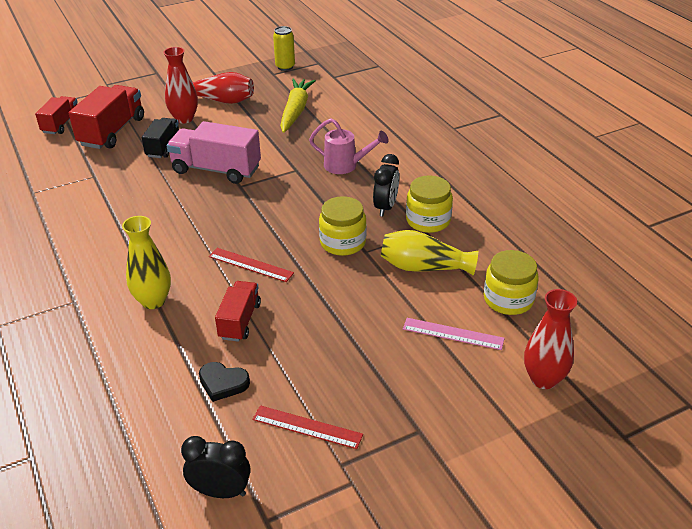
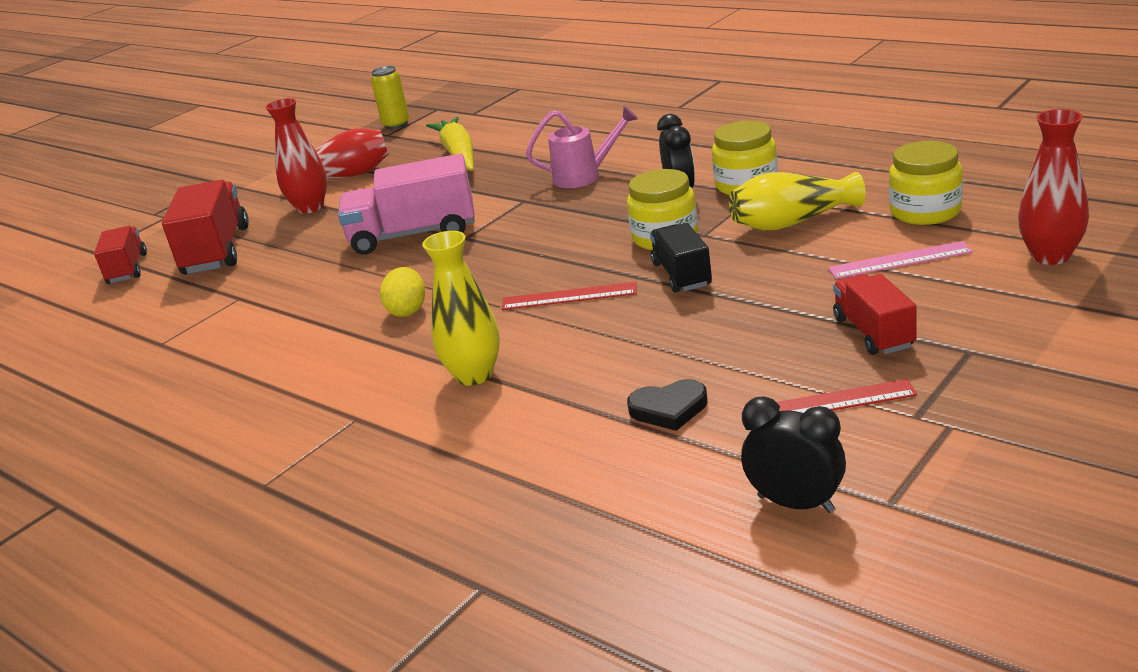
camera: 20 degrees left, 10 degrees down
black truck [142,118,179,158] -> black truck moved to [650,223,712,292]
black clock [181,436,251,498] -> black clock turned 45 degrees clockwise [741,396,846,513]
red truck [215,281,261,342] -> red truck moved to [833,274,916,355]
none -> yellow egg [380,267,425,317]

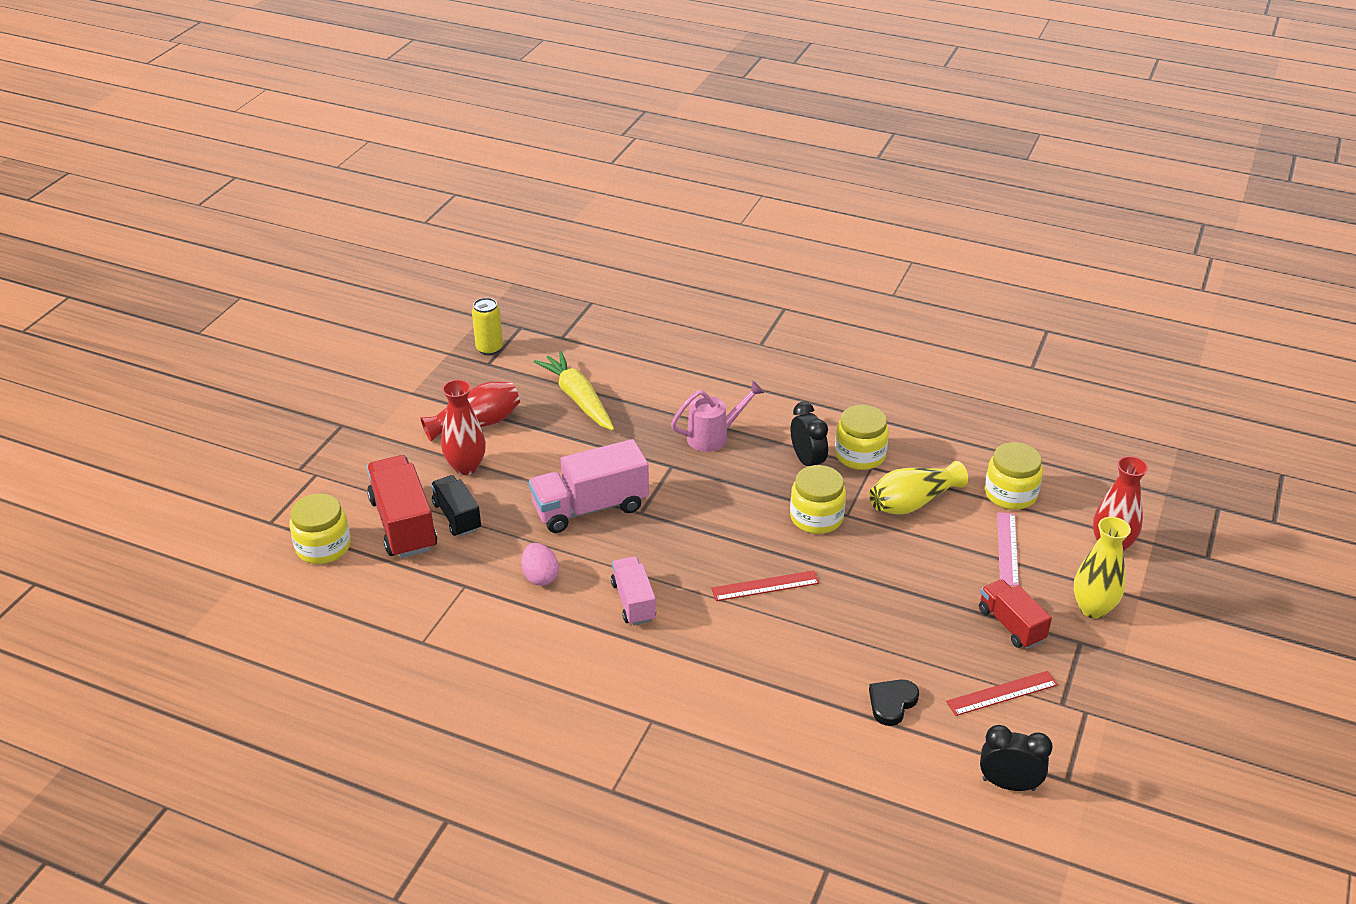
camera: 20 degrees left, 10 degrees up
red truck [94,226,147,284] -> yellow jar [290,494,351,564]
yellow egg [380,267,425,317] -> pink truck [611,556,656,625]
yellow vase [422,231,500,386] -> yellow vase moved to [1074,517,1131,619]
black heart [627,379,708,431] -> black heart turned 150 degrees clockwise [869,679,919,726]
black truck [650,223,712,292] -> black truck moved to [431,475,481,536]
pink ruler [828,241,973,279] -> pink ruler turned 60 degrees counterclockwise [997,512,1019,586]
none -> pink egg [521,543,559,586]

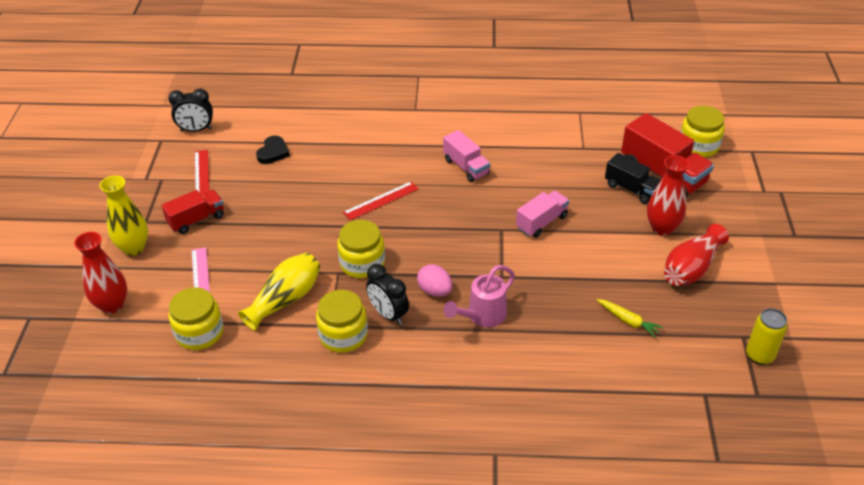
camera: 160 degrees right, 5 degrees up
pink egg [521,543,559,586] -> pink egg moved to [417,264,452,297]
pink truck [529,439,649,533] -> pink truck [516,191,569,238], size x0.61
yellow carrot [534,351,614,430] -> yellow carrot [597,299,663,338], size x0.52
red ruler [946,671,1058,716] -> red ruler turned 60 degrees counterclockwise [195,150,209,195]
red truck [979,579,1052,649] -> red truck turned 75 degrees counterclockwise [161,190,224,234]

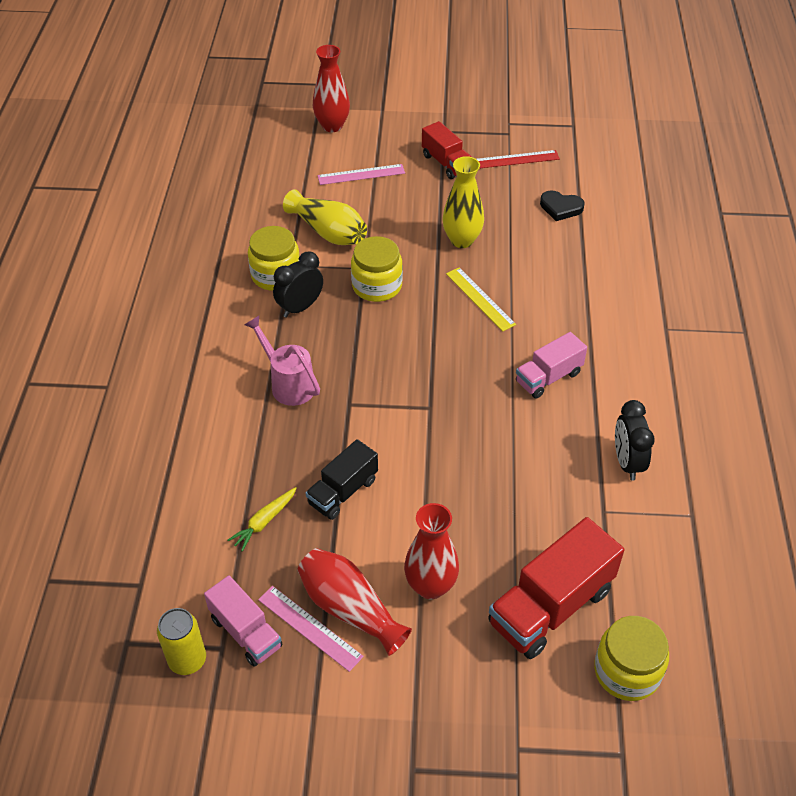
camera: 90 degrees right, 5 degrees up
yellow vase [100,175,148,256] -> yellow vase moved to [442,156,484,248]
black clock [168,88,213,132] -> black clock moved to [615,400,655,480]
yellow jar [169,287,223,350] -> none
red ruler [343,182,418,220] -> yellow ruler [446,268,516,331]
pink egg [417,264,452,297] -> none
pink truck [516,191,569,238] -> pink truck moved to [204,575,282,667]
black truck [605,153,661,204] -> black truck moved to [306,439,378,520]
none -> pink ruler [258,586,364,672]

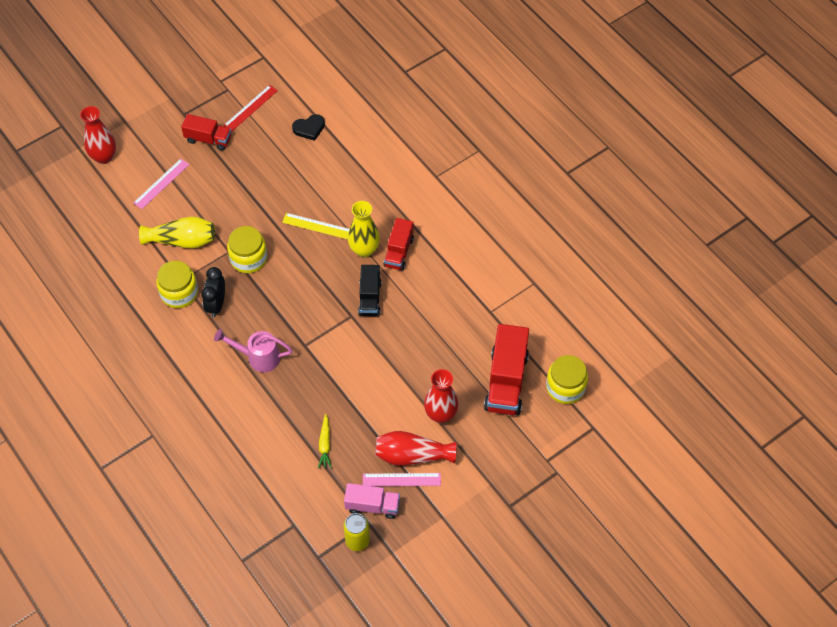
camera: 40 degrees left, 10 degrees up
black truck [306,439,378,520] -> black truck moved to [358,265,382,316]
yellow vase [442,156,484,248] -> yellow vase moved to [348,201,380,258]
pink truck [516,332,587,399] -> red truck [383,218,414,271]
black clock [615,400,655,480] -> none

